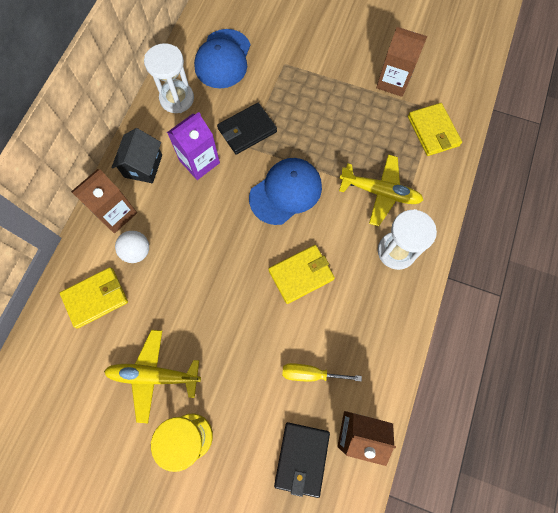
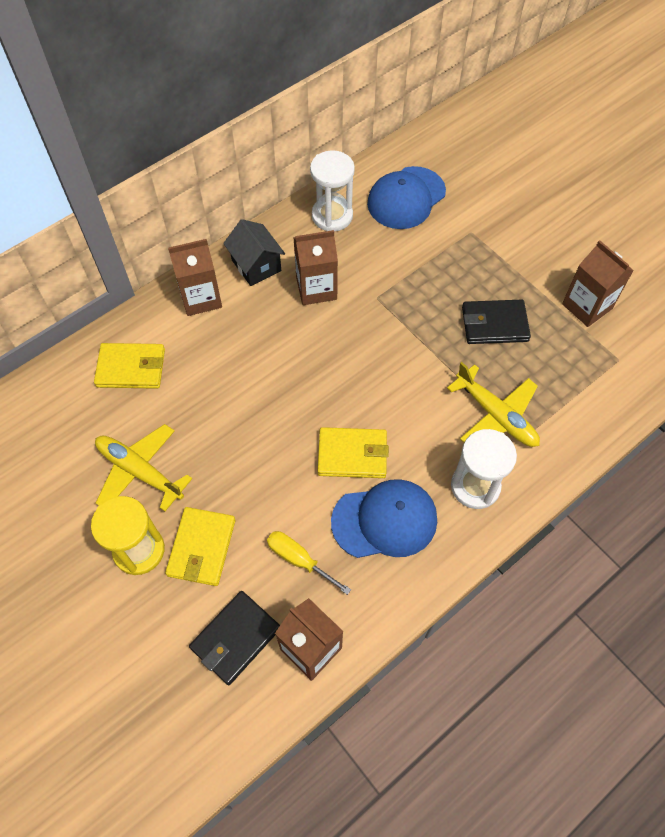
camera: 30 degrees right, 10 degrees down
black house [111,128,162,183] -> black house turned 75 degrees counterclockwise [223,219,285,286]
white ball [115,231,149,263] -> none
purple carton [167,112,220,180] -> brown carton [293,230,338,305]
black wallet [217,103,277,155] -> black wallet moved to [462,300,531,344]
blue cap [249,158,322,225] -> blue cap moved to [331,479,437,558]
yellow wallet [408,103,462,156] -> yellow wallet moved to [165,507,235,586]

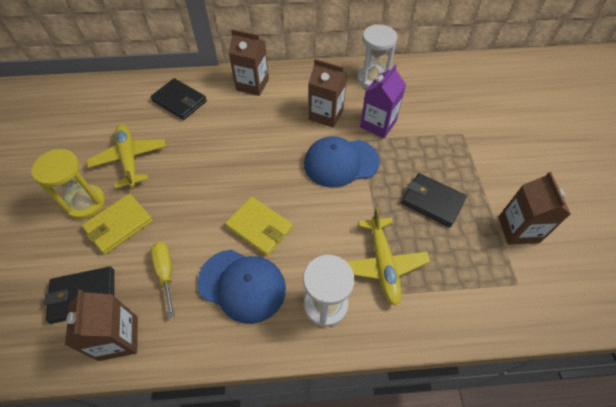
camera: 35 degrees right, 5 degrees down
yellow wallet [94,343,165,389] -> black wallet [151,78,207,120]
black house [223,219,285,286] -> none
blue cap [367,166,446,229] -> blue cap moved to [304,136,380,188]
none -> purple carton [360,64,406,138]

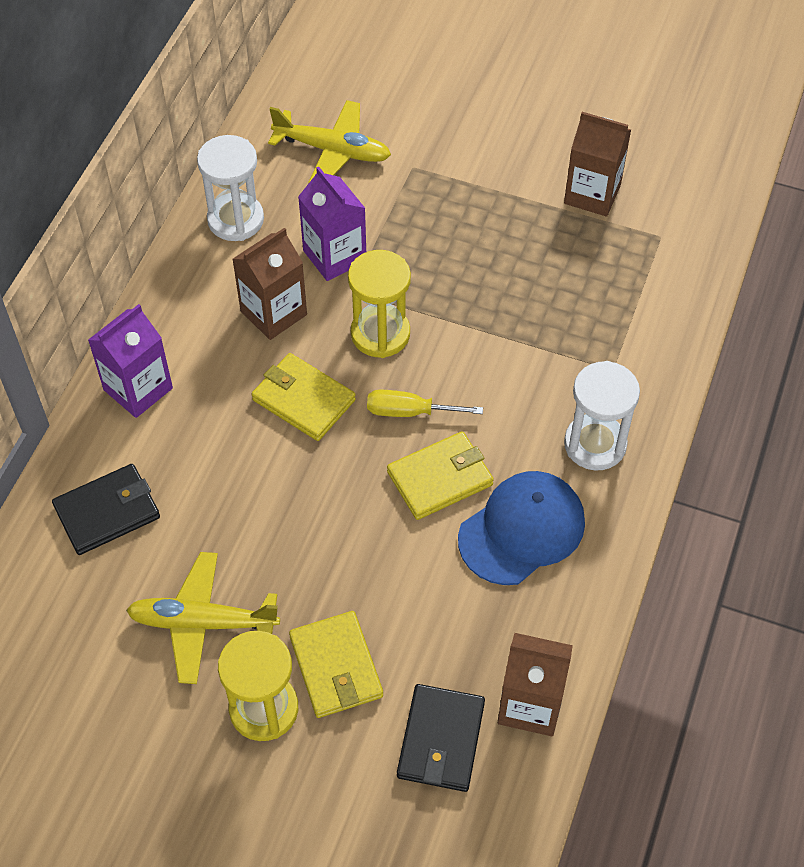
camera: 65 degrees left, 0 degrees up
yellow screwdriver [151,242,175,318] -> yellow screwdriver moved to [367,390,483,417]
brown carton [229,29,269,96] -> purple carton [88,304,173,418]
blue cap [304,136,380,188] -> yellow hourglass [348,250,411,358]
yellow plane [346,207,430,306] -> yellow plane moved to [268,100,391,184]
black wallet [401,173,467,227] -> none
none -> yellow wallet [252,353,356,441]

